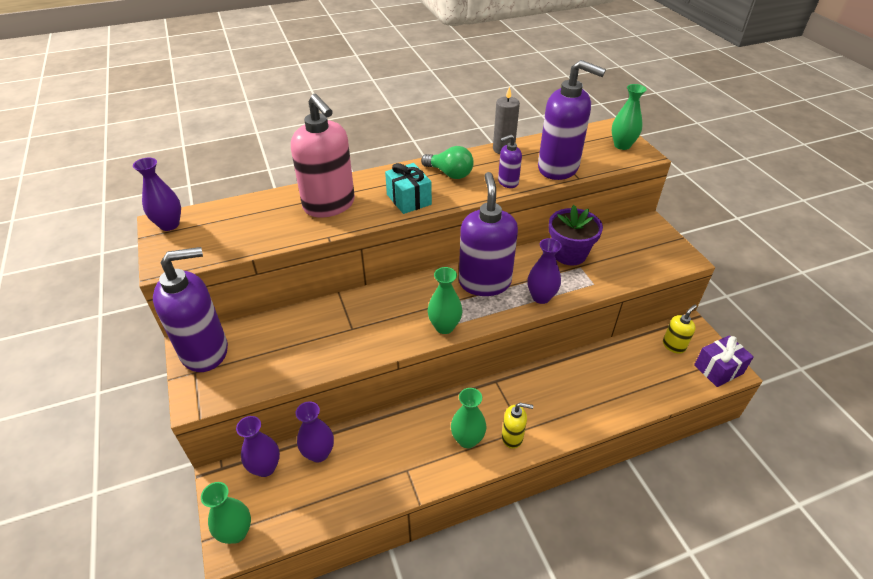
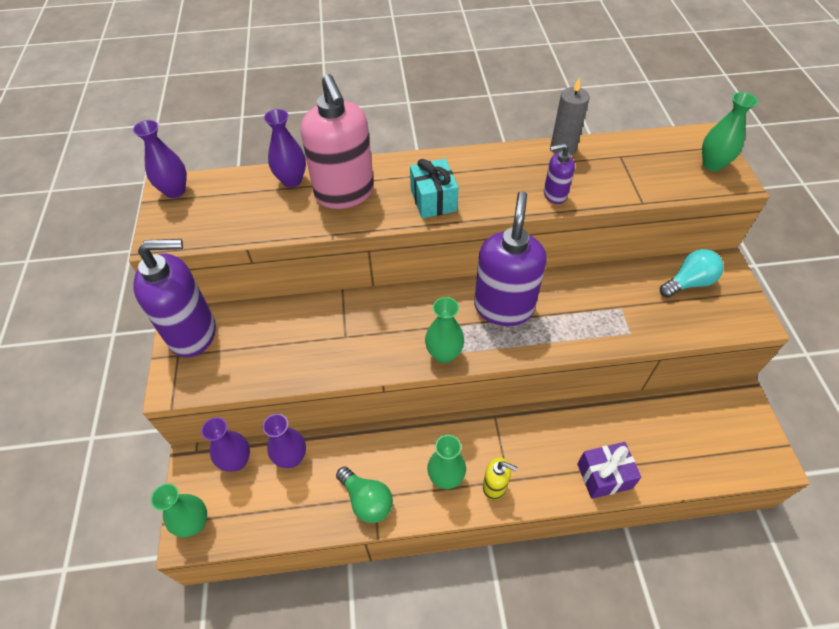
camera: 15 degrees right, 10 degrees up
green light bulb [421,146,474,179] -> green light bulb moved to [336,467,393,523]
purple vase [528,238,562,304] -> purple vase moved to [264,109,306,188]
purple soap dispenser [538,60,606,180] -> none
purple flower pot [549,205,603,265] -> none
yellow soap dispenser [663,305,697,354] -> none
purple gift [694,335,754,387] -> purple gift moved to [577,442,641,499]
none -> turquoise light bulb [660,249,723,298]

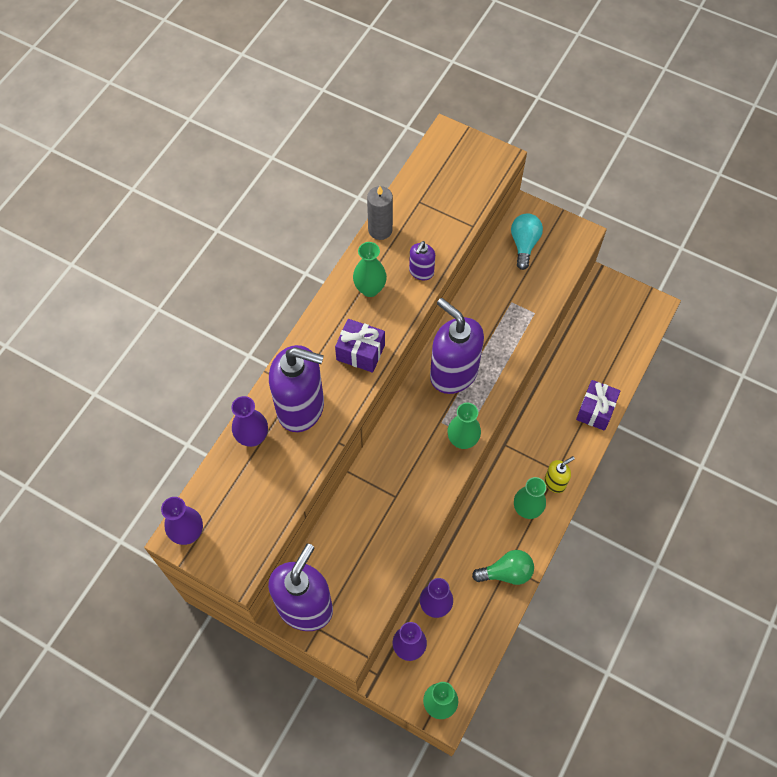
camera: 55 degrees left, 10 degrees up
pink soap dispenser [300,74,374,209] -> purple soap dispenser [269,345,324,432]
turquoise gift [410,159,459,219] -> purple gift [335,319,385,373]
green vase [702,92,758,171] -> green vase moved to [353,242,387,297]

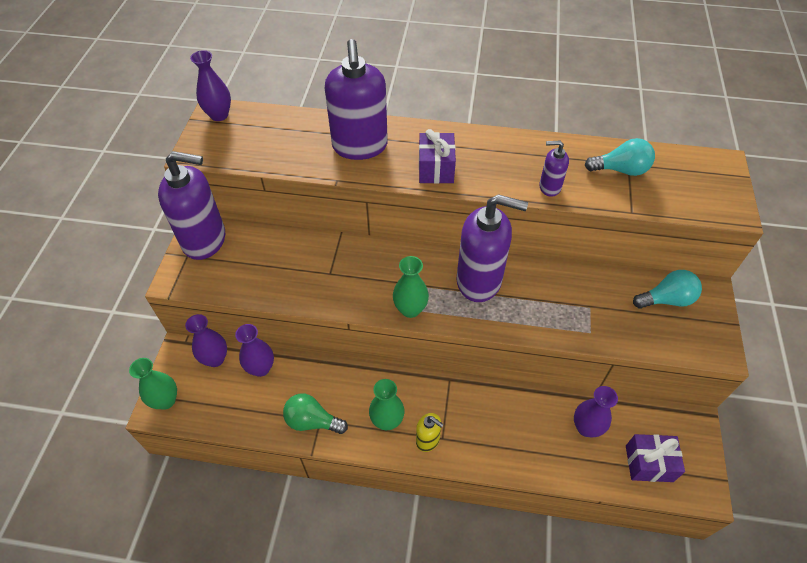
camera: 70 degrees right, 10 degrees down
purple vase [231,396,268,447] -> purple vase moved to [574,386,618,437]
green vase [353,242,387,297] -> none
grey candle [367,186,393,240] -> none
purple soap dispenser [430,298,484,394] -> purple soap dispenser turned 75 degrees clockwise [456,194,528,302]
green light bulb [472,550,534,585] -> green light bulb turned 135 degrees clockwise [283,393,348,434]
purple gift [576,380,620,431] -> purple gift moved to [626,434,685,482]
none -> turquoise light bulb [585,138,655,176]

